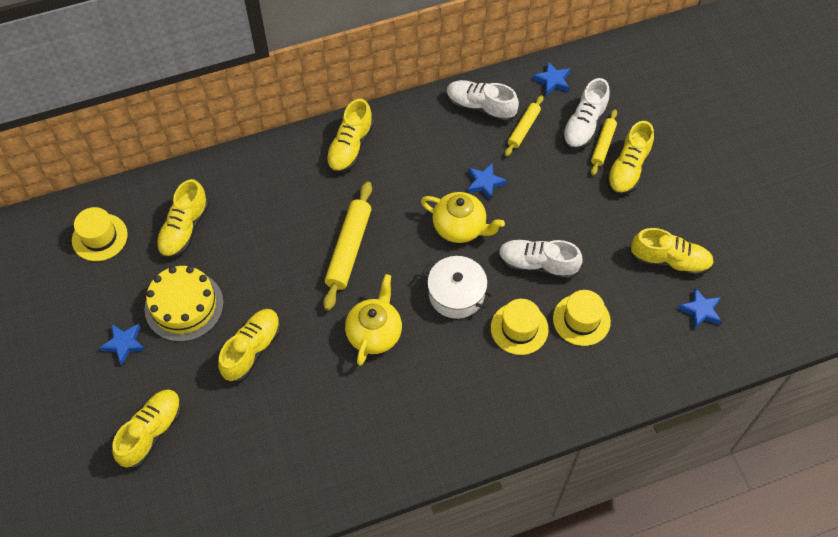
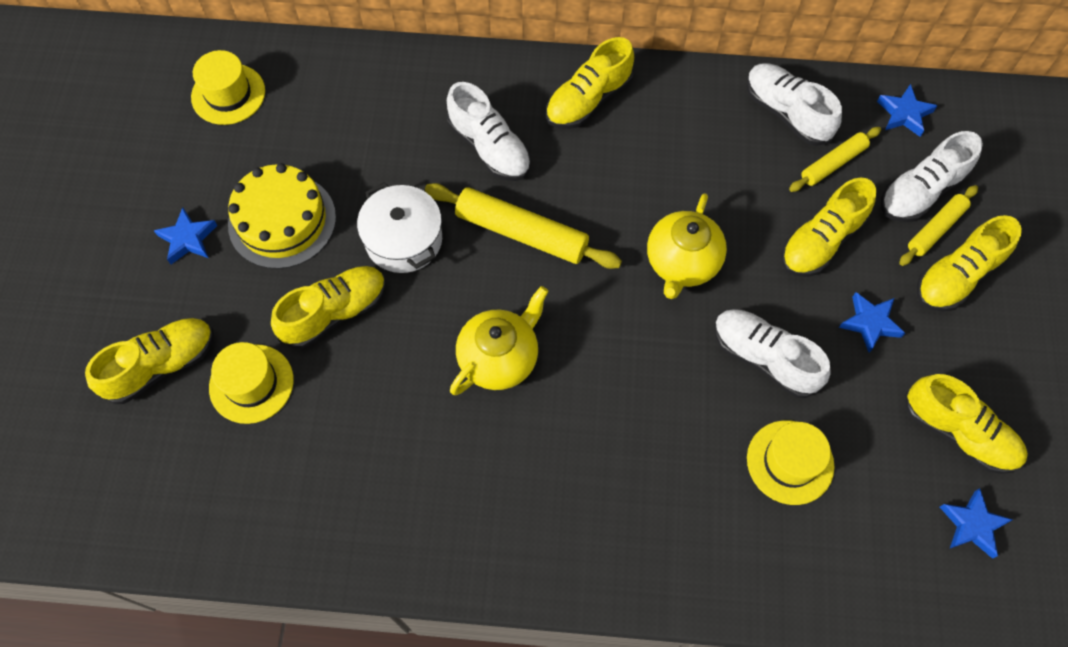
camera: 25 degrees right, 5 degrees up
yellow shoe [156,179,209,259] -> yellow shoe moved to [781,178,876,277]
yellow rolling pin [323,182,372,311] -> yellow rolling pin turned 75 degrees clockwise [425,183,622,269]
yellow teapot [421,192,505,243] -> yellow teapot turned 60 degrees clockwise [647,193,727,299]
white pot [422,256,493,319] -> white pot moved to [357,182,442,273]
blue star [467,163,507,200] -> blue star moved to [839,292,905,353]
yellow hat [491,299,548,355] -> yellow hat moved to [209,342,294,424]
none -> white shoe [447,82,531,181]

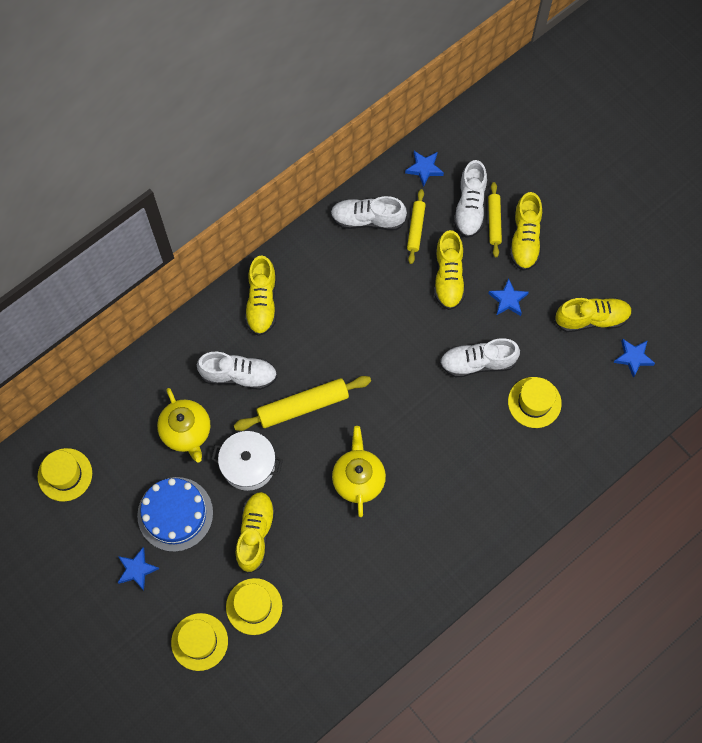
camera: 45 degrees left, 5 degrees up
yellow shoe [85,318,214,404] -> yellow hat [171,613,228,671]
yellow cake [228,163,336,269] -> blue cake [137,477,213,552]
yellow teapot [647,193,727,299] -> yellow teapot moved to [157,388,210,463]

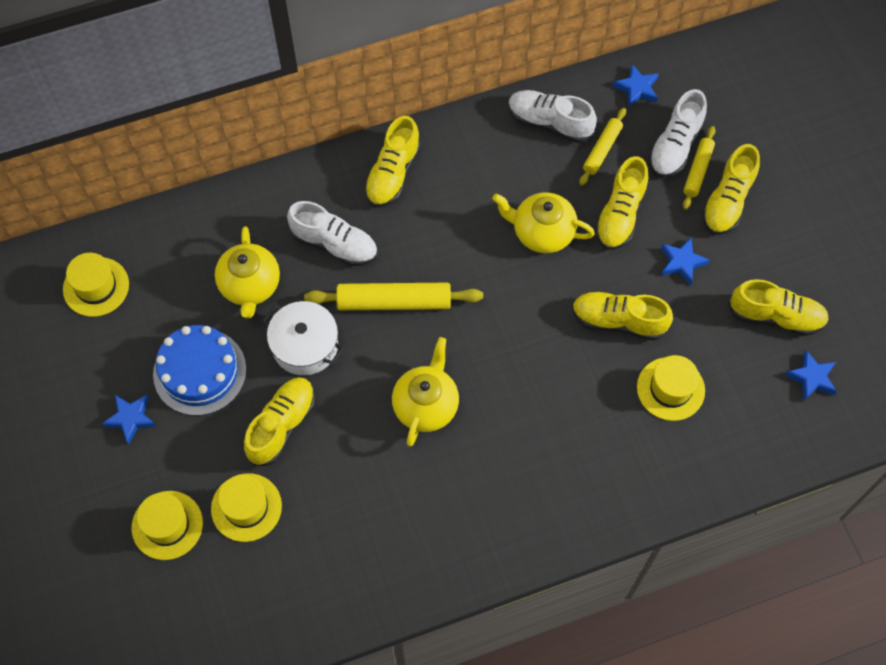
camera: 20 degrees right, 5 degrees down
white shoe [440,338,520,377] -> yellow shoe [572,291,673,341]
none -> yellow teapot [492,192,595,253]

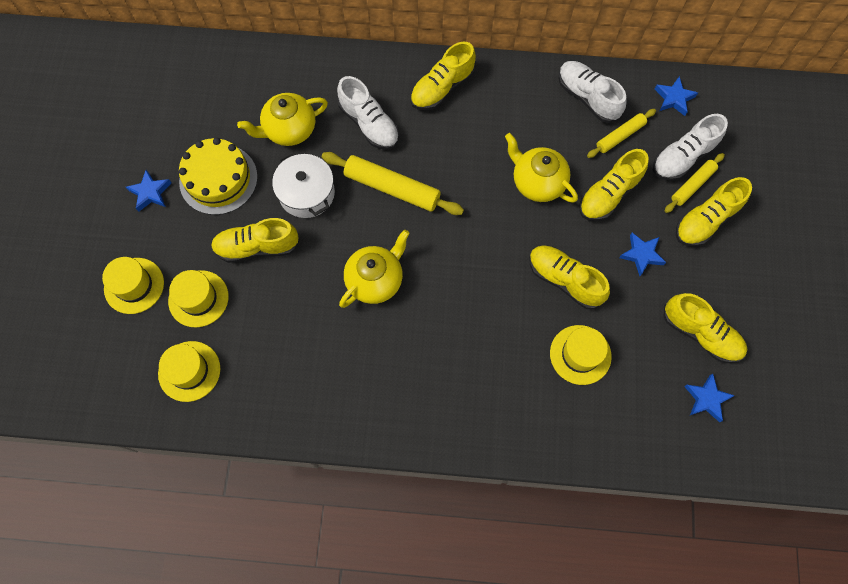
camera: 25 degrees right, 5 degrees up
yellow hat [63,253,129,317] -> yellow hat moved to [158,341,220,402]
blue cake [153,325,246,416] -> yellow cake [179,138,258,215]
yellow teapot [215,226,280,318] -> yellow teapot turned 45 degrees clockwise [237,93,328,146]
yellow shoe [244,377,315,466] -> yellow shoe turned 150 degrees counterclockwise [211,218,300,263]

